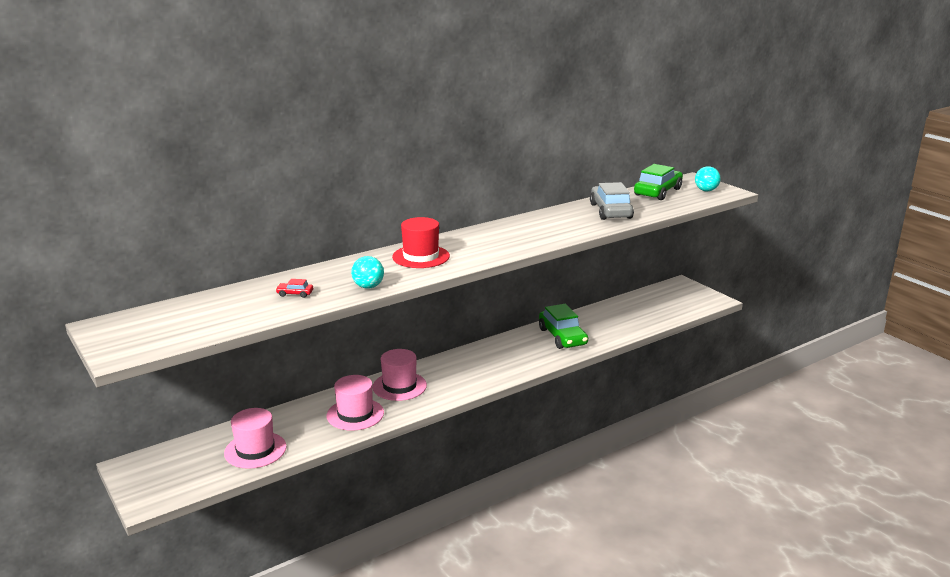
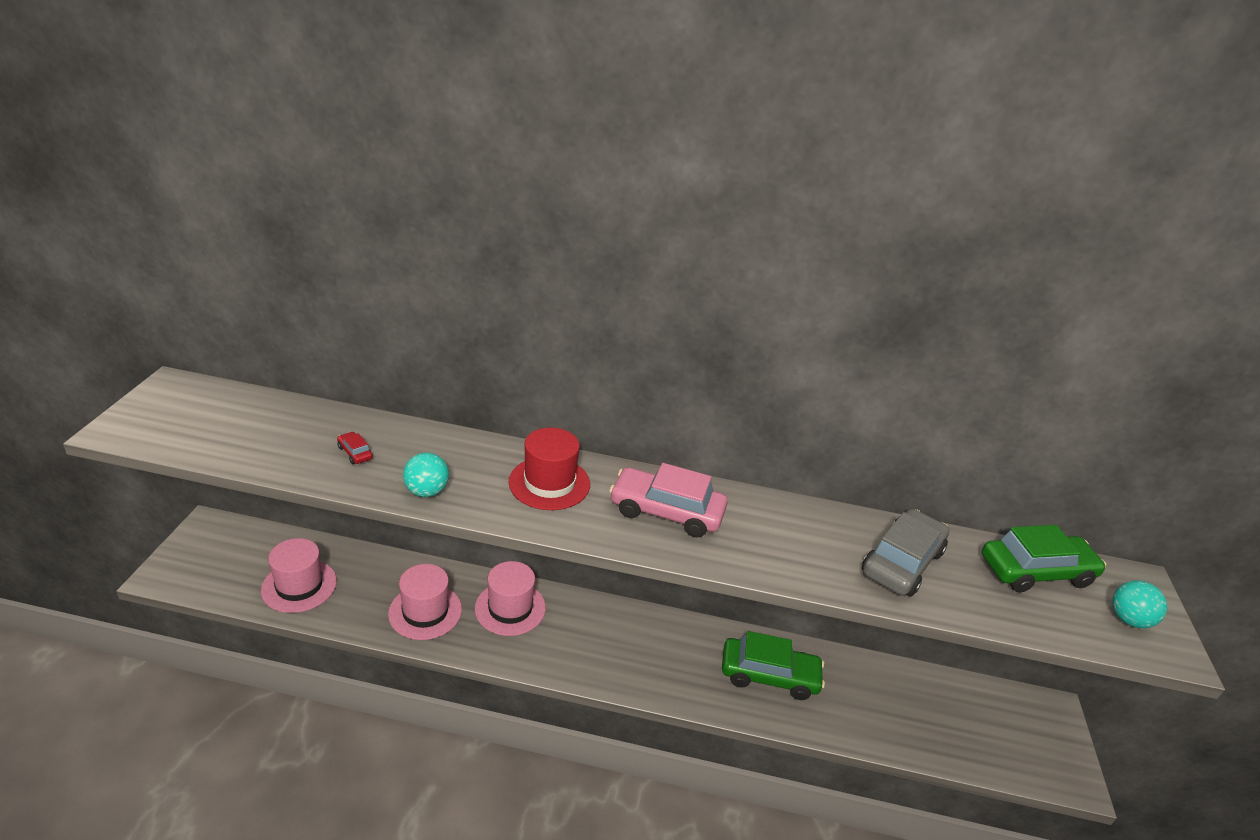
camera: 40 degrees right, 10 degrees up
green car [539,304,588,349] -> green car turned 105 degrees counterclockwise [722,631,825,700]
none -> pink car [609,463,728,538]

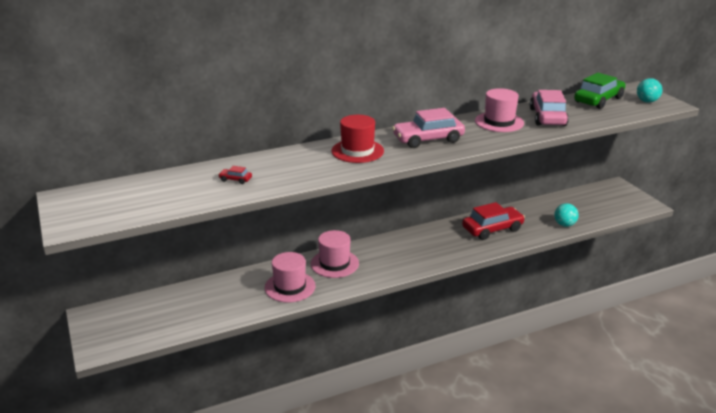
camera: 30 degrees left, 5 degrees down
pink hat [261,538,337,613] -> pink hat moved to [475,88,524,132]
turquoise ball [403,453,449,497] -> turquoise ball moved to [554,203,579,227]
green car [722,631,825,700] -> red car [462,202,525,240]
grey car [862,509,949,597] -> pink car [530,90,569,126]

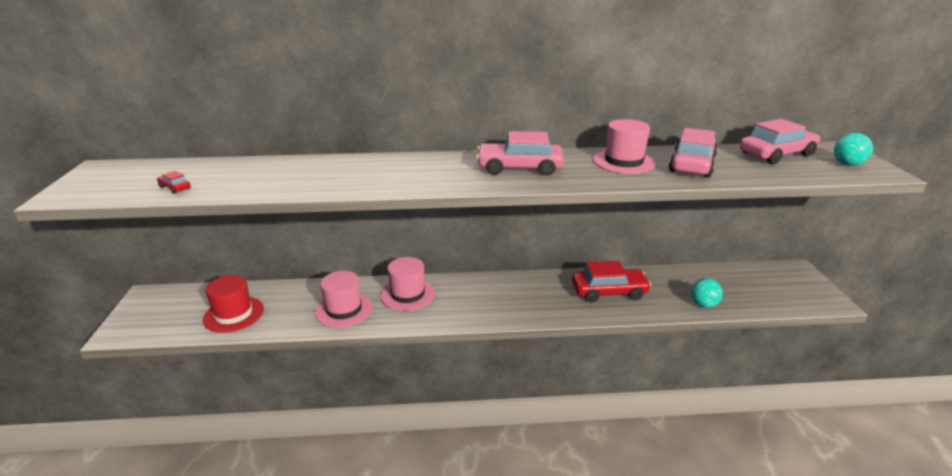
camera: 20 degrees right, 0 degrees up
red car [218,166,252,184] -> red car moved to [157,171,191,194]
red hat [331,115,384,163] -> red hat moved to [203,275,264,333]
green car [574,73,626,109] -> pink car [740,119,821,164]

